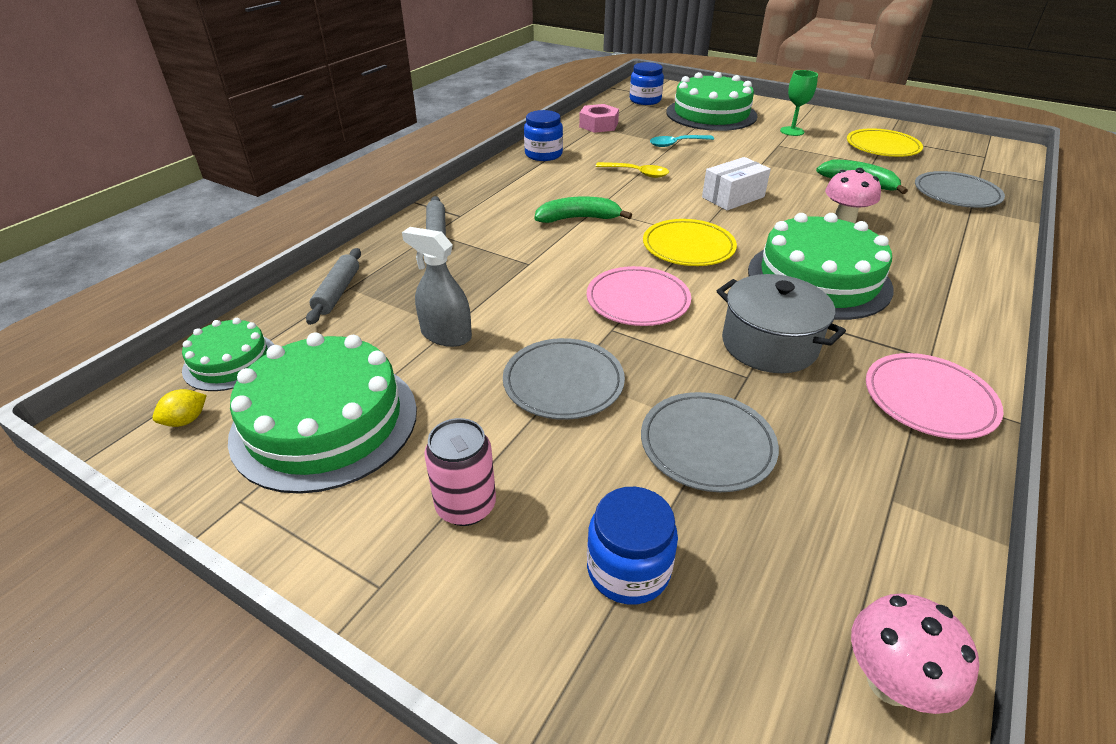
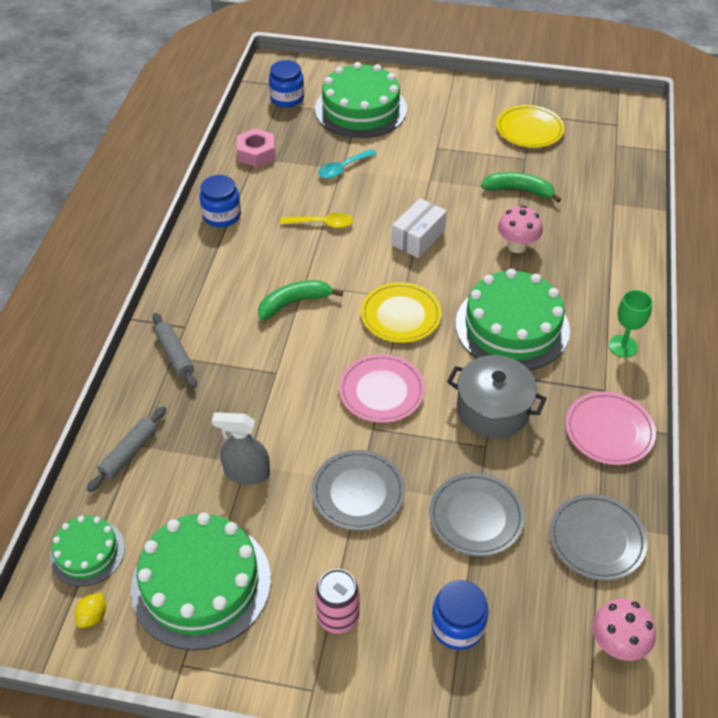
camera: 20 degrees left, 10 degrees up
grey rolling pin [306,248,361,325] -> grey rolling pin turned 45 degrees clockwise [87,406,166,492]
green goblet [780,70,818,136] -> green goblet moved to [609,290,653,357]
grey plate [915,171,1005,208] -> grey plate moved to [549,494,647,581]

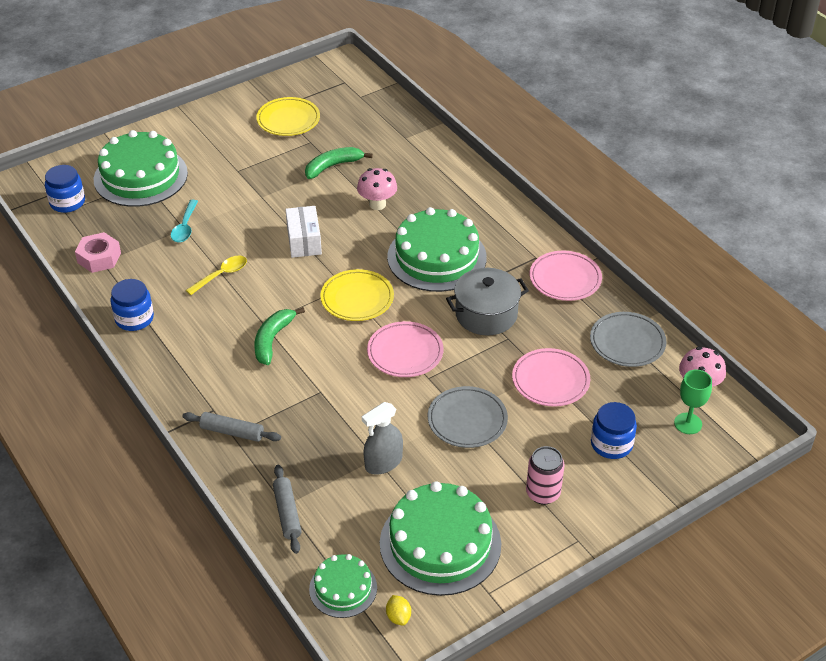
camera: 45 degrees left, 5 degrees down
grey plate [429,473,525,556] -> pink plate [512,348,590,407]
green goblet [609,290,653,357] -> green goblet moved to [674,370,712,434]

